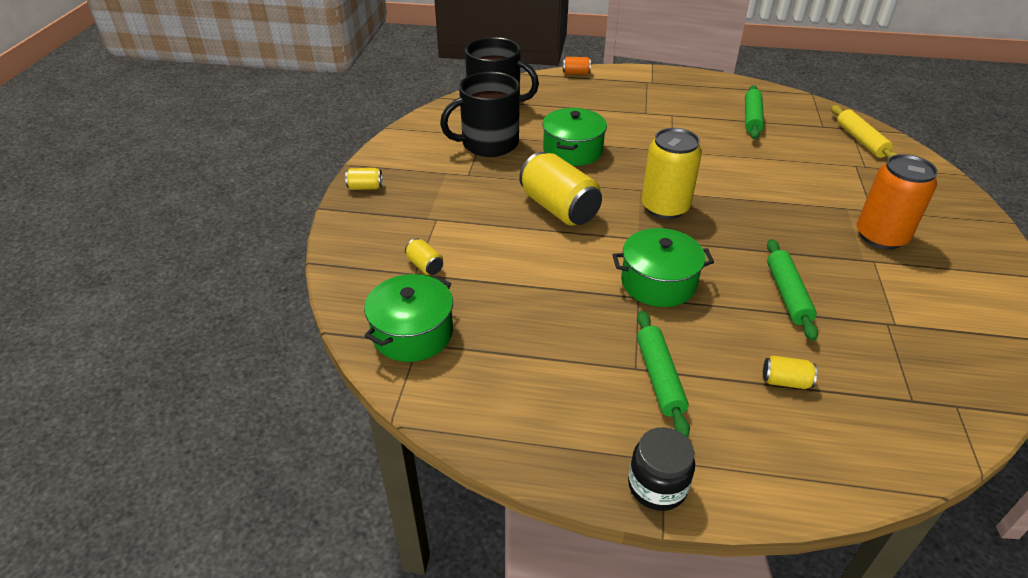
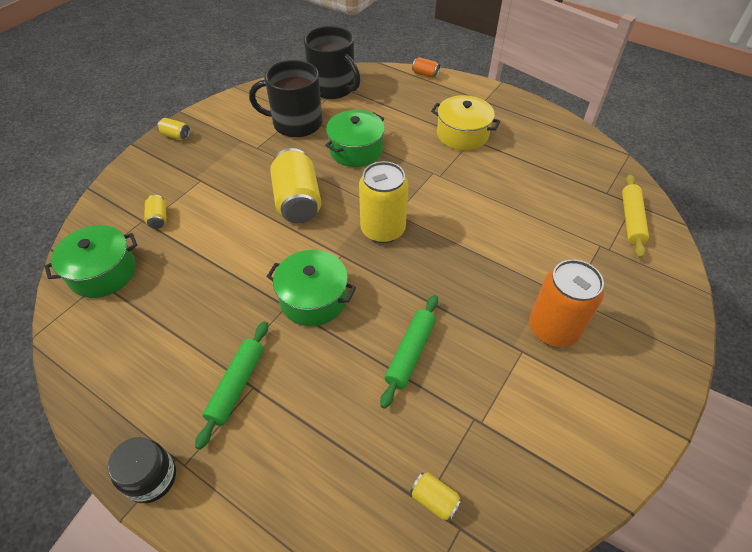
camera: 25 degrees right, 10 degrees up
green rolling pin [745,85,764,139] -> none
yellow can [763,355,817,389] -> yellow can moved to [410,472,462,522]
none -> yellow pot [431,95,501,150]

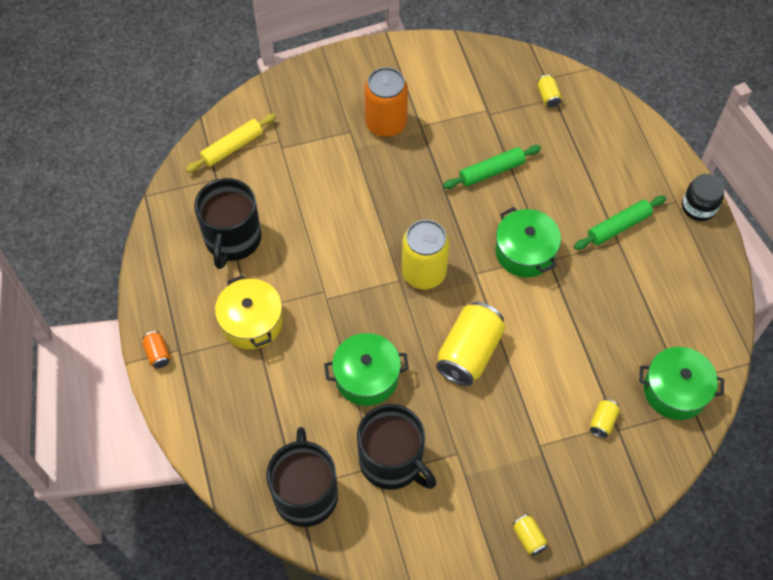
camera: 140 degrees left, 10 degrees up
orange can [412,57,440,78] -> orange can moved to [142,331,171,368]
none -> black mug [194,178,262,269]

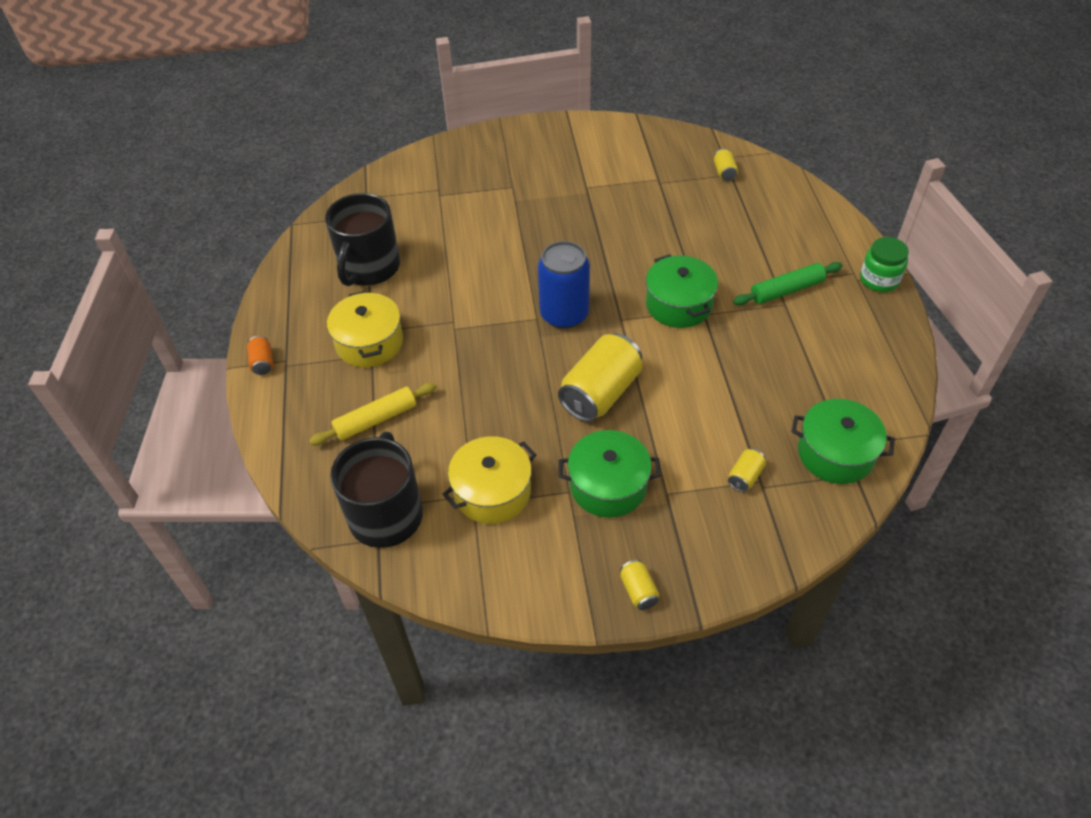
camera: 10 degrees right, 10 degrees down
yellow rolling pin [186,113,276,173] -> yellow rolling pin moved to [309,382,437,445]
green pot [324,333,409,406] -> green pot moved to [559,430,661,518]
black mug [357,404,436,490] -> yellow pot [443,436,536,524]
orange can [364,67,408,137] -> none
yellow can [402,220,450,289] -> blue can [538,241,590,329]
green rolling pin [443,145,541,189] -> none
black jar [682,174,725,221] -> green jar [860,237,909,292]

